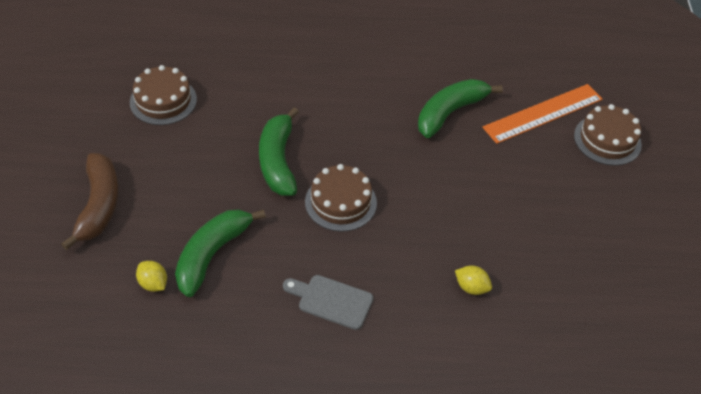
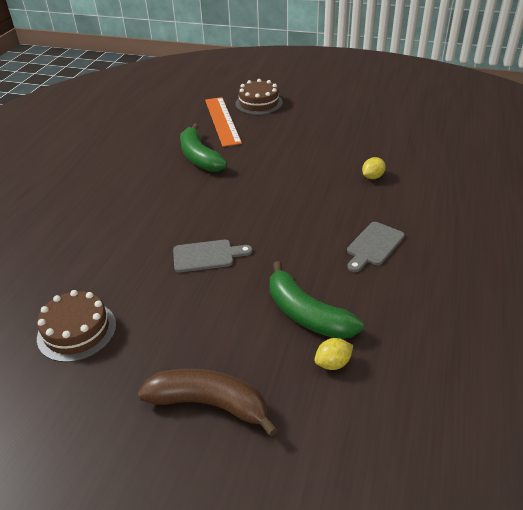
camera: 70 degrees left, 10 degrees down
green banana [259,107,299,196] -> grey cutting board [173,240,252,272]
brown cake [305,164,377,232] -> none

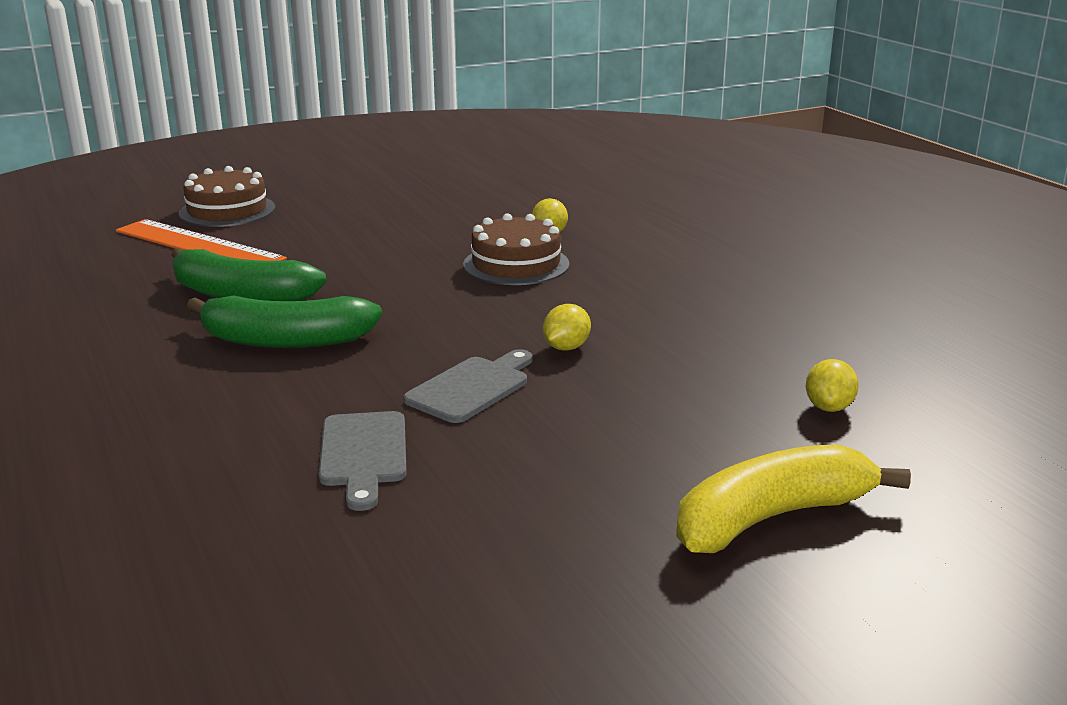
camera: 45 degrees left, 15 degrees down
brown cake [37,290,116,362] -> brown cake moved to [463,213,570,285]
brown banana [138,368,278,437] -> yellow banana [676,444,911,553]
green banana [270,261,364,339] -> green banana moved to [187,295,382,348]
grey cutting board [347,222,404,272] -> grey cutting board moved to [319,411,407,511]
none -> yellow lemon [543,304,591,351]

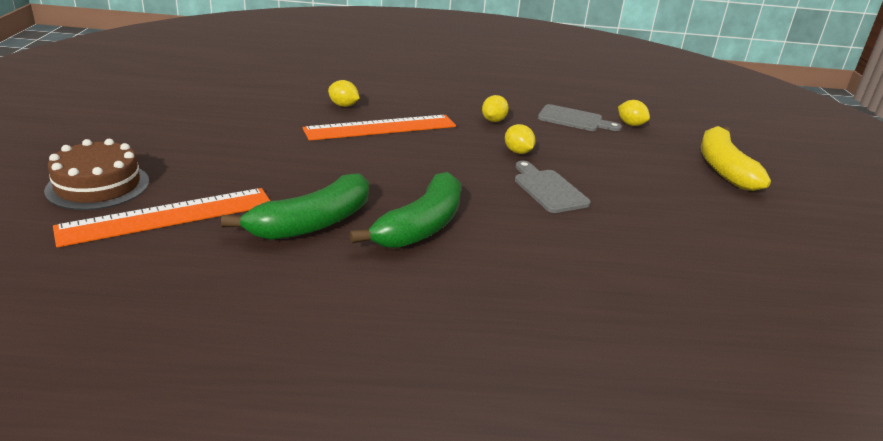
camera: 65 degrees left, 5 degrees up
grey cutting board [319,411,407,511] -> grey cutting board moved to [538,104,622,131]
brown cake [463,213,570,285] -> orange ruler [302,115,456,141]
none -> yellow lemon [482,95,509,122]

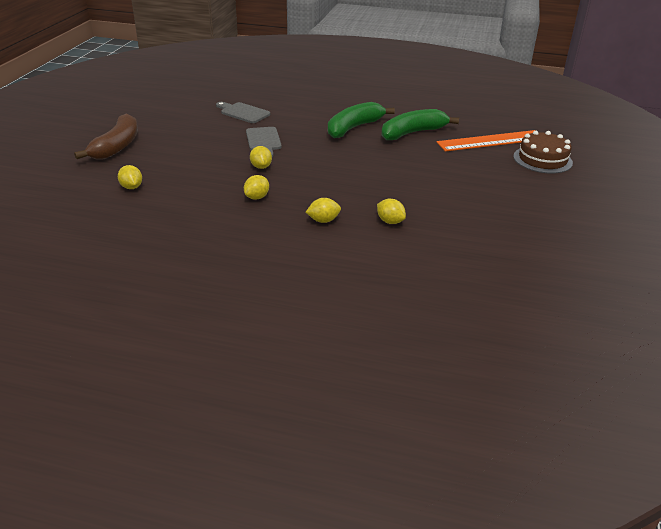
camera: 165 degrees left, 5 degrees up
orange ruler [302,115,456,141] -> none
grey cutting board [538,104,622,131] -> grey cutting board moved to [216,102,270,123]
yellow banana [701,126,771,191] -> brown banana [74,113,138,159]
none -> yellow lemon [306,198,341,223]

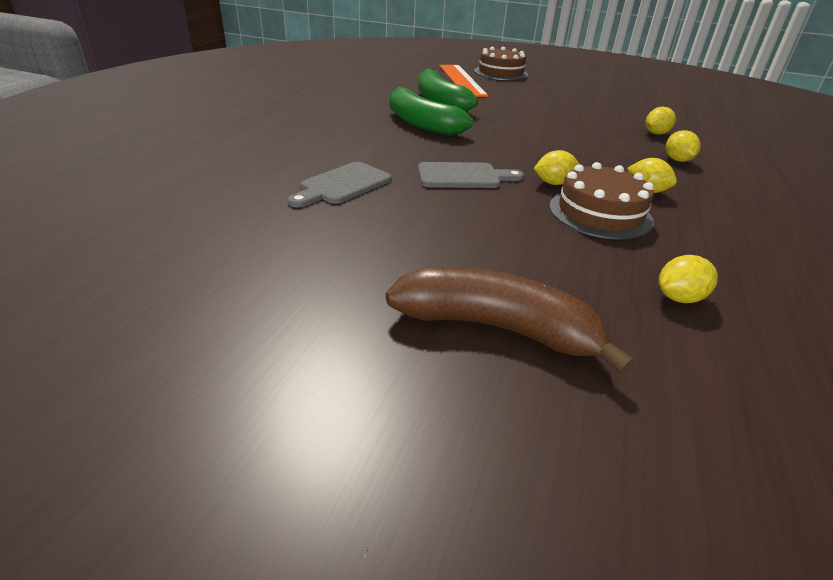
camera: 85 degrees left, 0 degrees up
none -> brown cake [549,162,654,239]

